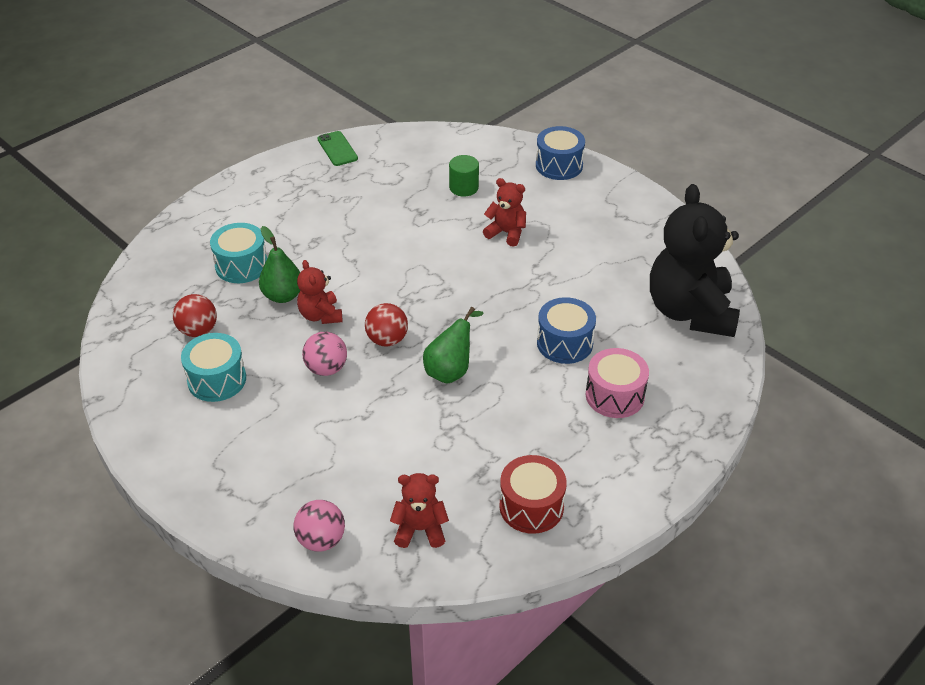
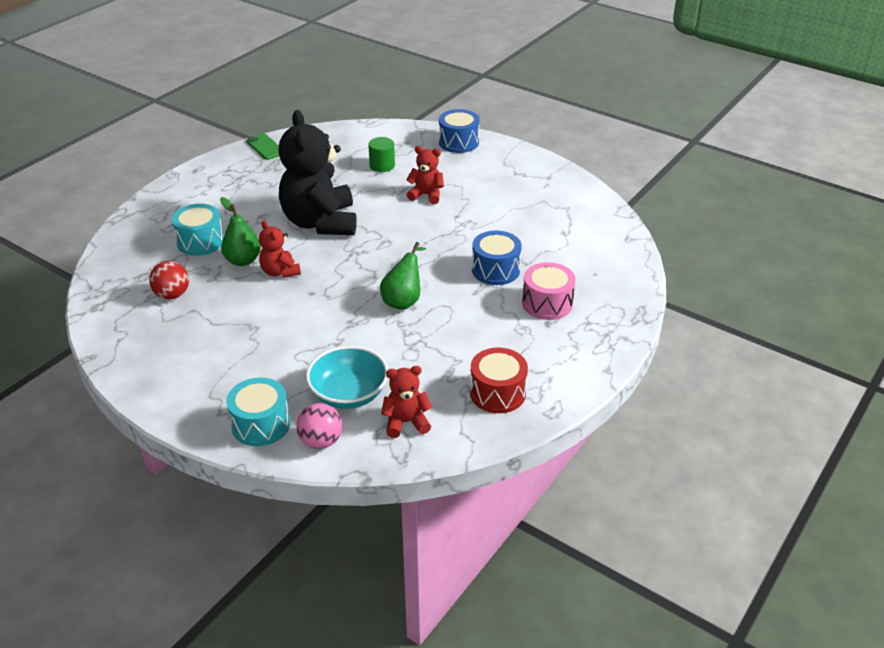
camera: 10 degrees left, 5 degrees down
turquoise drum [181,333,246,402] -> turquoise drum moved to [226,377,290,446]
pink ball [302,332,347,376] -> none
red ball [365,303,408,347] -> none
black teddy bear [650,184,740,337] -> black teddy bear moved to [278,110,356,235]
none -> turquoise bowl [306,346,388,409]

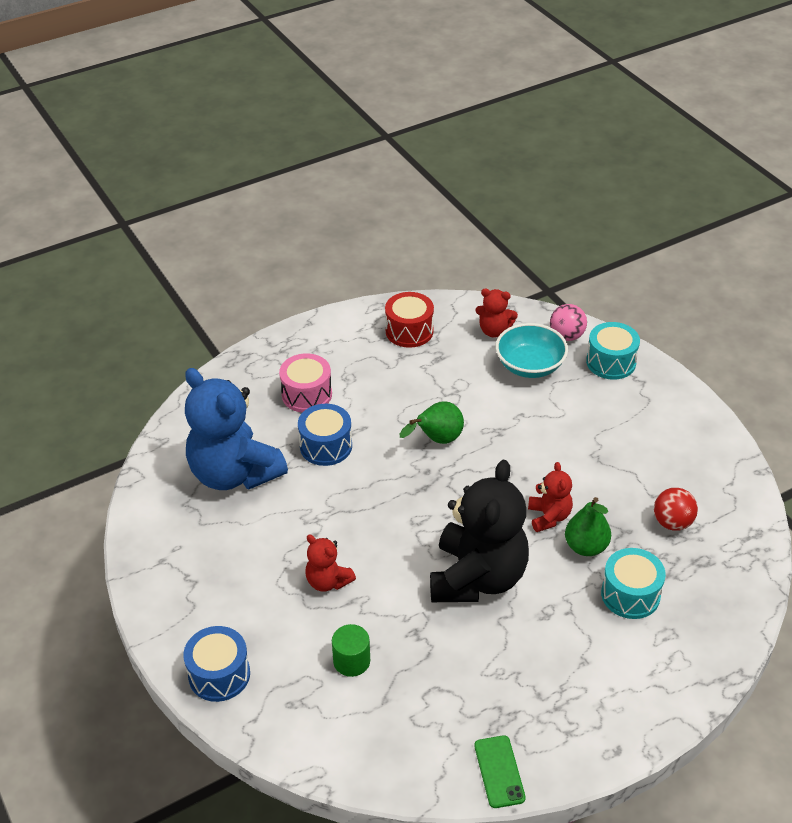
camera: 155 degrees left, 5 degrees up
none -> blue teddy bear [185,368,288,490]

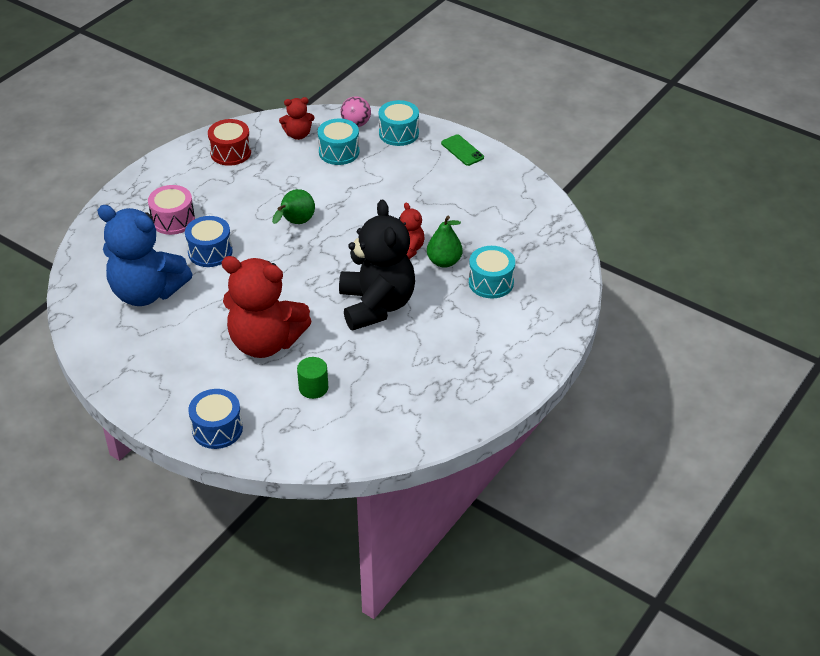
camera: 25 degrees left, 0 degrees up
red teddy bear [305,534,356,592] -> red teddy bear [222,256,312,358], size x2.13
green phone [474,735,526,808] -> green phone moved to [441,134,484,166]
turquoise bowl [495,323,568,378] -> turquoise drum [318,118,360,165]
red ball [654,488,698,531] -> none

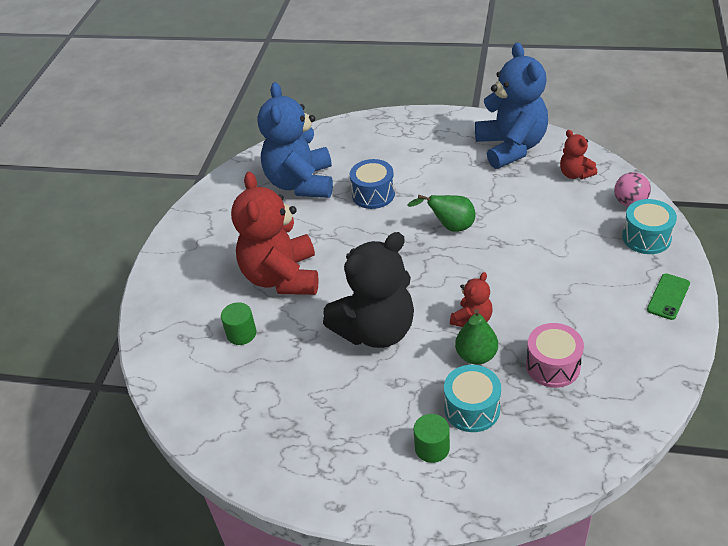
camera: 70 degrees right, 0 degrees up
pink drum [148,185,195,235] -> pink drum moved to [526,323,584,388]
blue drum [188,389,243,449] -> none
red drum [208,119,251,166] -> blue teddy bear [475,43,548,169]
turquoise drum [318,118,360,165] -> none
none -> green cylinder [413,414,450,463]

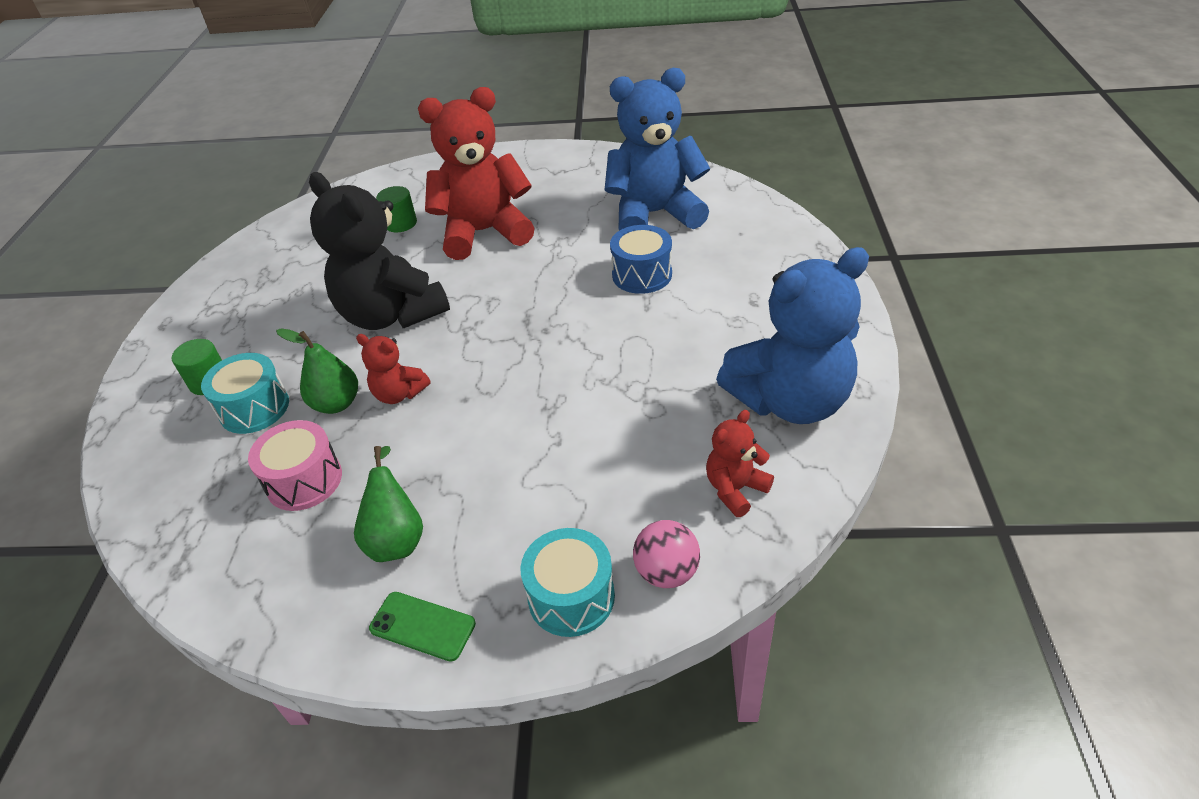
camera: 80 degrees right, 0 degrees up
green pear [408,195,475,232] -> green pear moved to [354,446,423,562]

